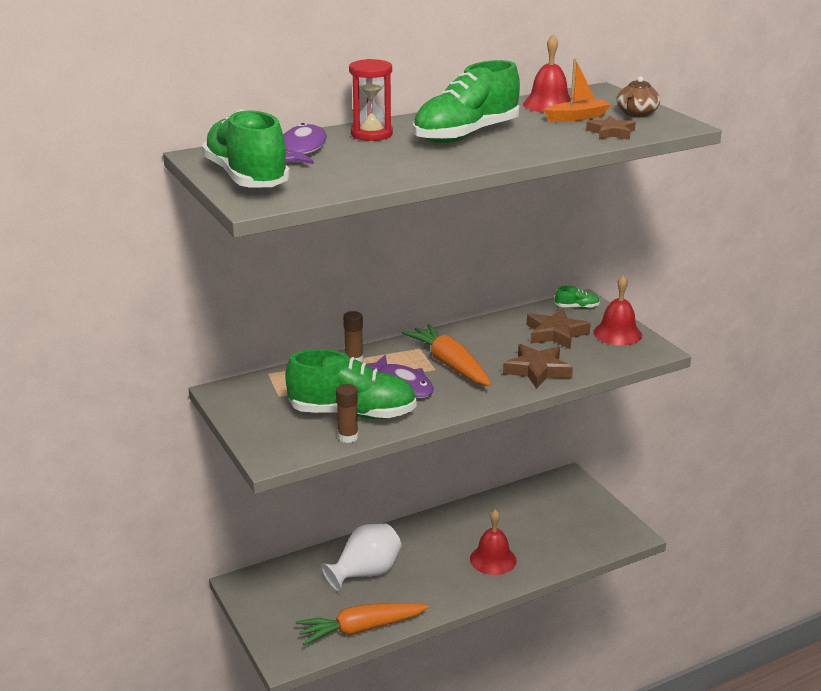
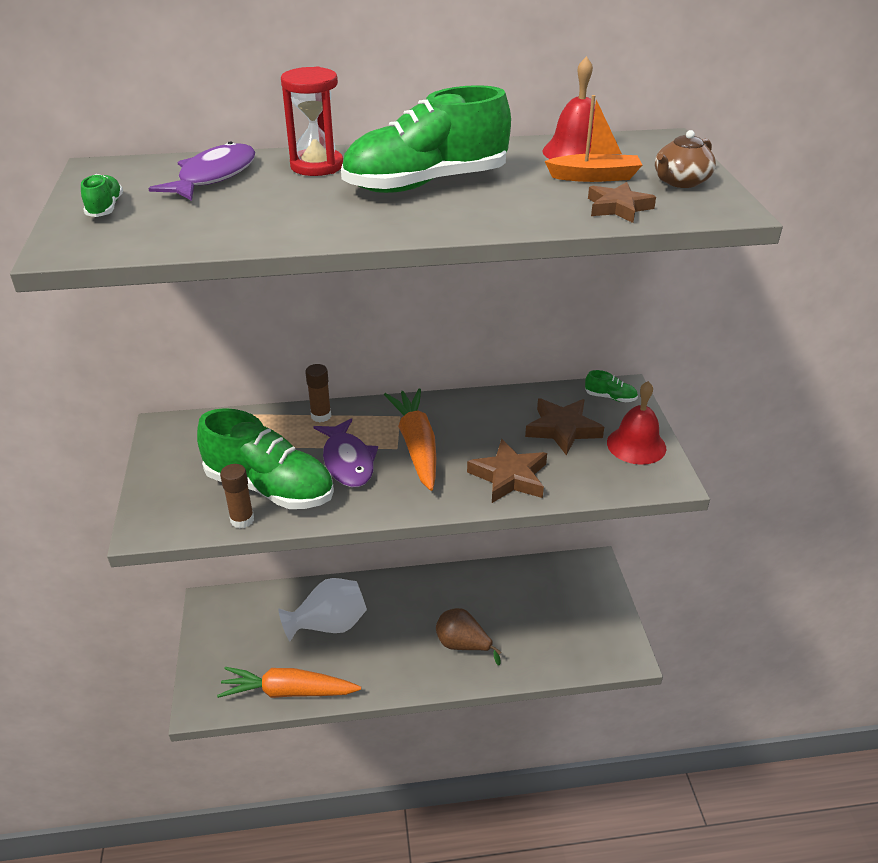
camera: 20 degrees right, 10 degrees up
green shoe [202,109,290,187] -> green shoe [81,174,123,217], size x0.41
red bell [470,509,516,575] -> brown pear [436,608,501,665]

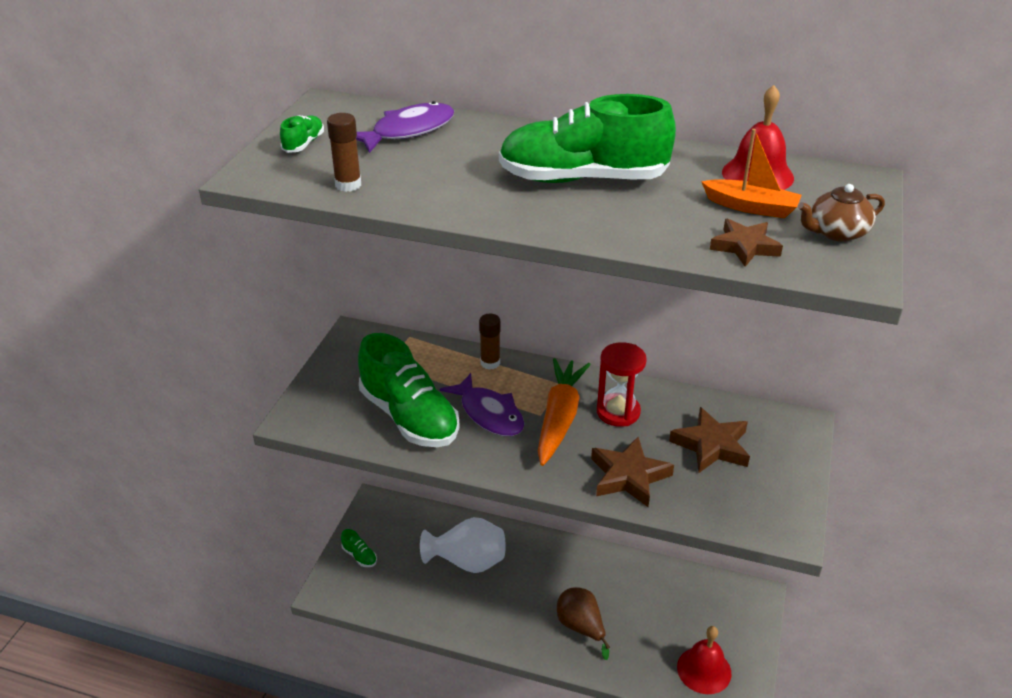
camera: 25 degrees right, 0 degrees up
orange carrot [217,667,361,698] -> none
brown glue stick [220,464,254,528] -> brown glue stick moved to [327,113,361,192]
red hourglass [281,67,343,176] -> red hourglass moved to [597,342,647,427]
purple fish [314,418,378,487] -> purple fish turned 45 degrees counterclockwise [440,373,524,436]
green shoe [585,370,638,402] -> green shoe moved to [341,529,377,567]
red bell [607,381,666,465] -> red bell moved to [677,626,731,694]

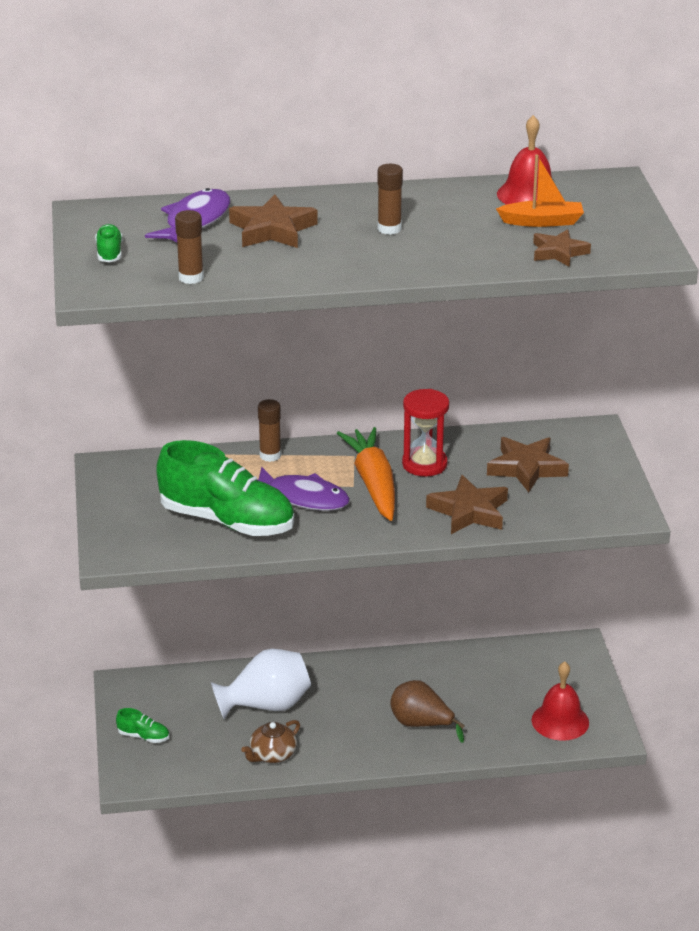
camera: 25 degrees left, 5 degrees down
green shoe [499,94,676,183] -> brown glue stick [377,164,403,235]
brown teapot [798,184,885,242] -> brown teapot moved to [241,720,300,763]
none -> brown star [229,194,318,248]

